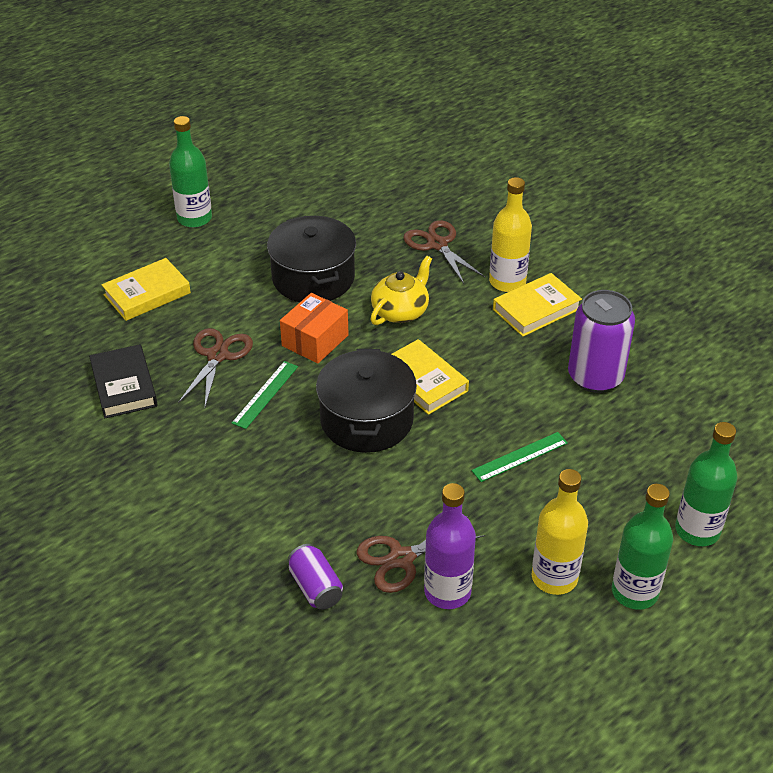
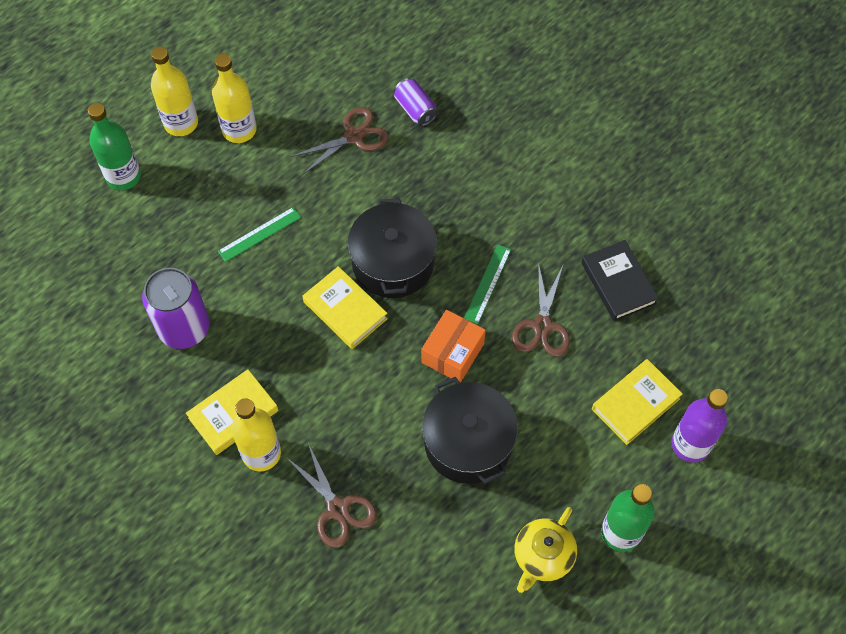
camera: 175 degrees right, 20 degrees up
yellow teapot [370,256,432,325] -> yellow teapot moved to [514,507,577,593]
purple bottle [424,483,476,609] -> purple bottle moved to [671,389,728,462]
green bottle [612,484,673,610] -> yellow bottle [151,46,198,136]

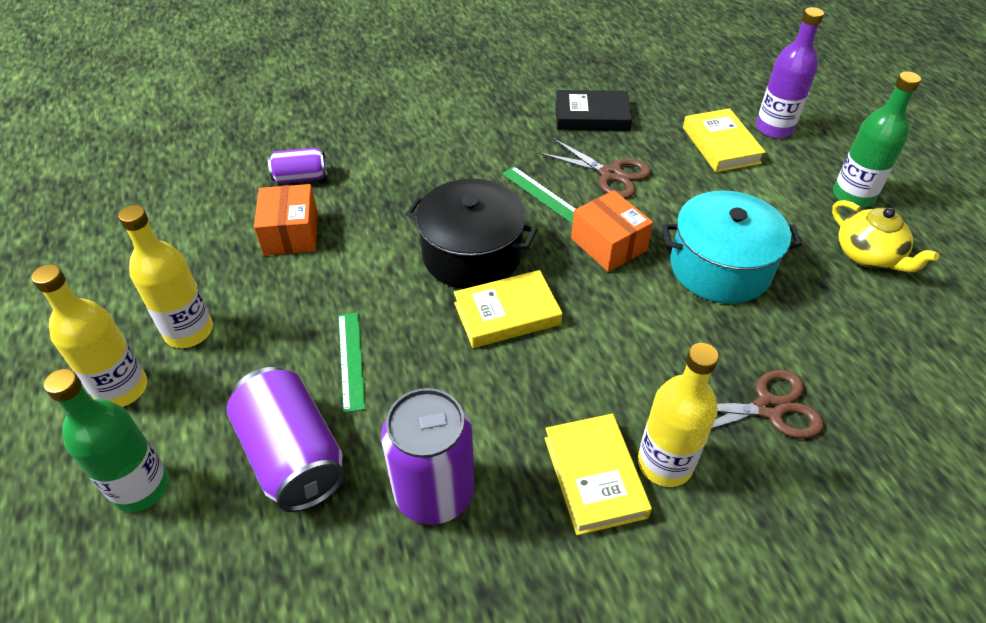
camera: 65 degrees left, 15 degrees down
brown scissors [291,107,389,174] -> orange box [254,184,318,256]
black pot [422,377,518,484] -> turquoise pot [662,191,802,304]
none -> purple can [227,367,345,512]

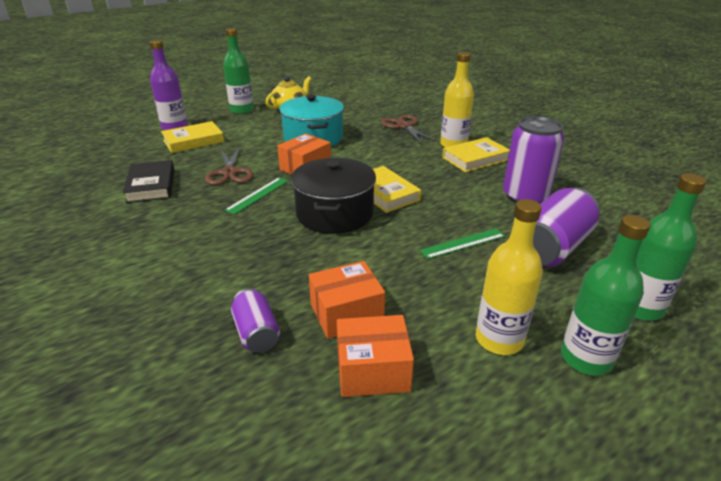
camera: 105 degrees left, 15 degrees down
yellow bottle [31,264,147,407] -> green bottle [561,215,650,376]
brown scissors [539,138,651,198] -> brown scissors turned 150 degrees clockwise [205,147,253,185]
none -> orange box [337,315,414,397]

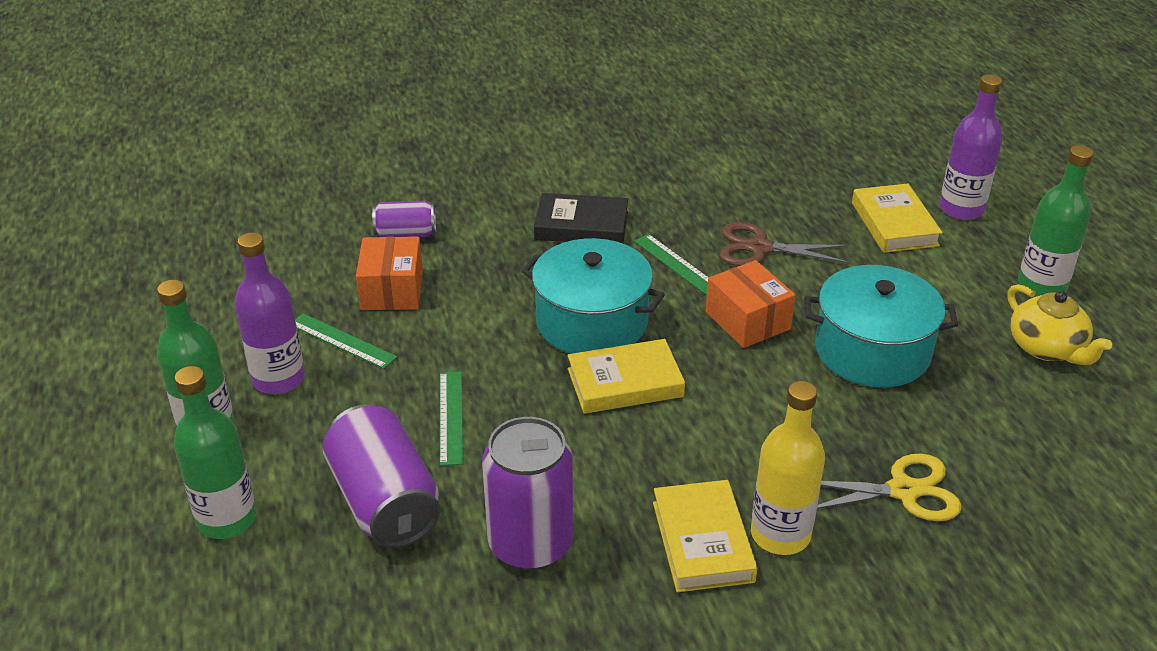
camera: 110 degrees right, 5 degrees up
black book [123,160,174,203] -> black book moved to [534,193,628,243]
black pot [291,158,376,234] -> turquoise pot [522,238,665,354]
orange box [337,315,414,397] -> none
brown scissors [381,115,437,144] -> yellow scissors [817,453,962,521]
yellow bottle [476,199,543,355] -> purple bottle [234,232,305,394]
none -> green ruler [295,313,397,369]

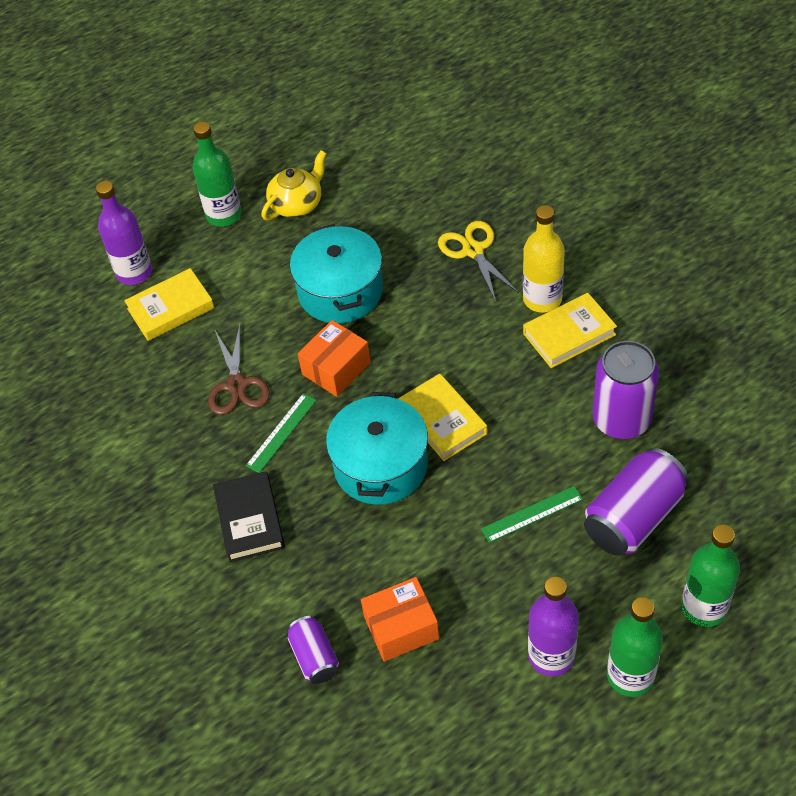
camera: 105 degrees left, 15 degrees up
green ruler [295,313,397,369] -> none

